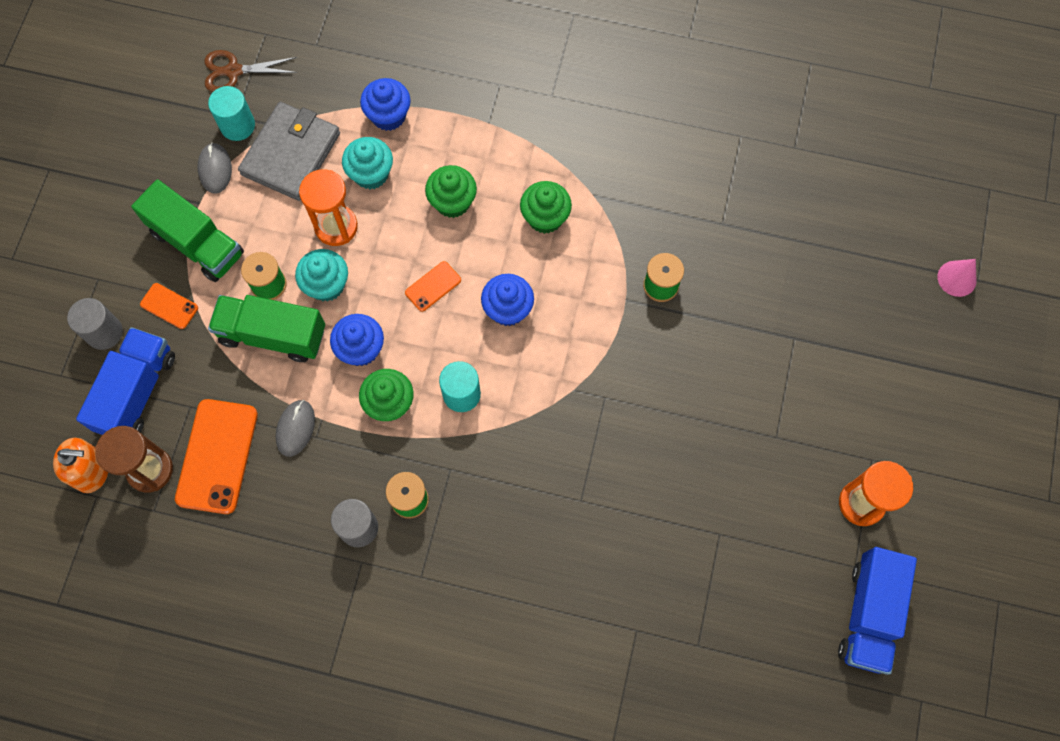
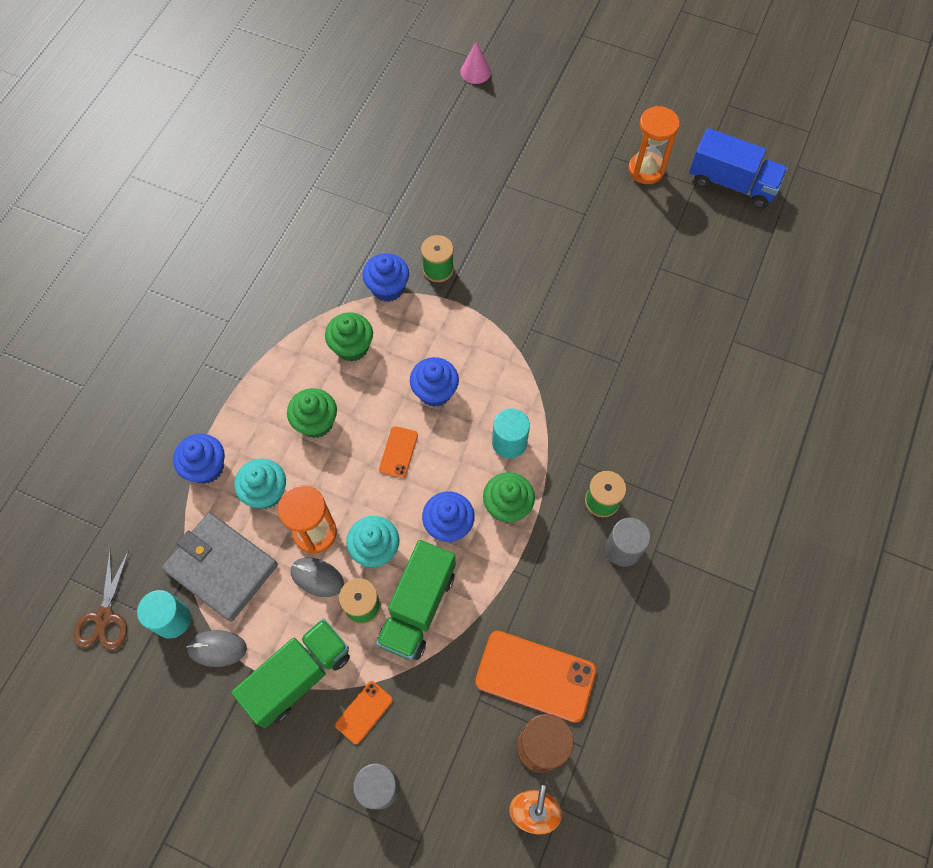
camera: 80 degrees left, 5 degrees down
blue truck [76,327,175,435] -> none
grey mouse [276,400,315,457] -> grey mouse moved to [290,558,344,597]
orange phone [405,261,461,312] -> orange phone turned 45 degrees clockwise [379,426,418,478]
none -> blue cupcake [363,253,409,302]

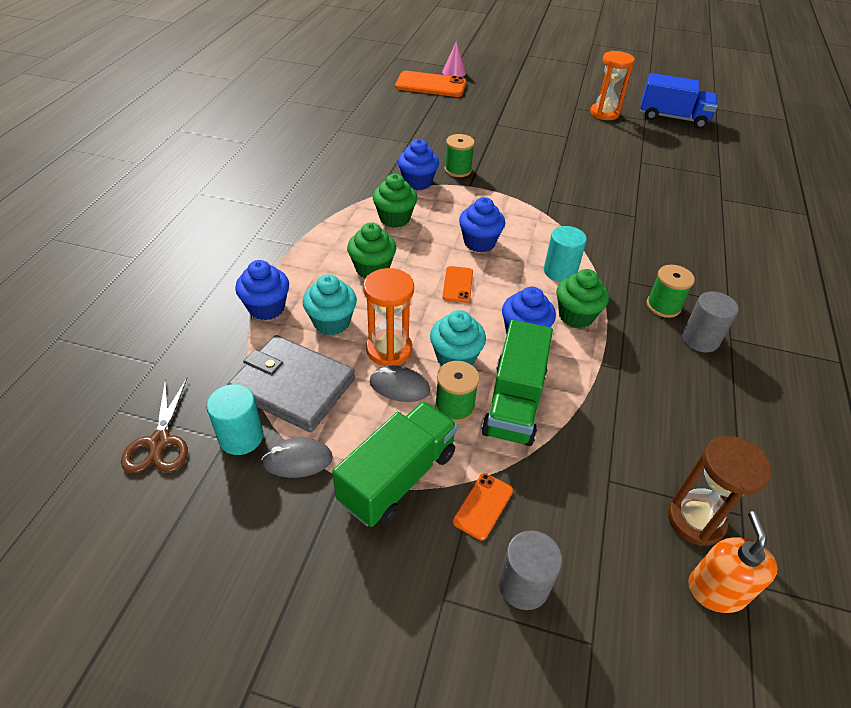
camera: 10 degrees left, 20 degrees down
orange phone [475,631,596,723] -> orange phone moved to [395,71,466,97]

